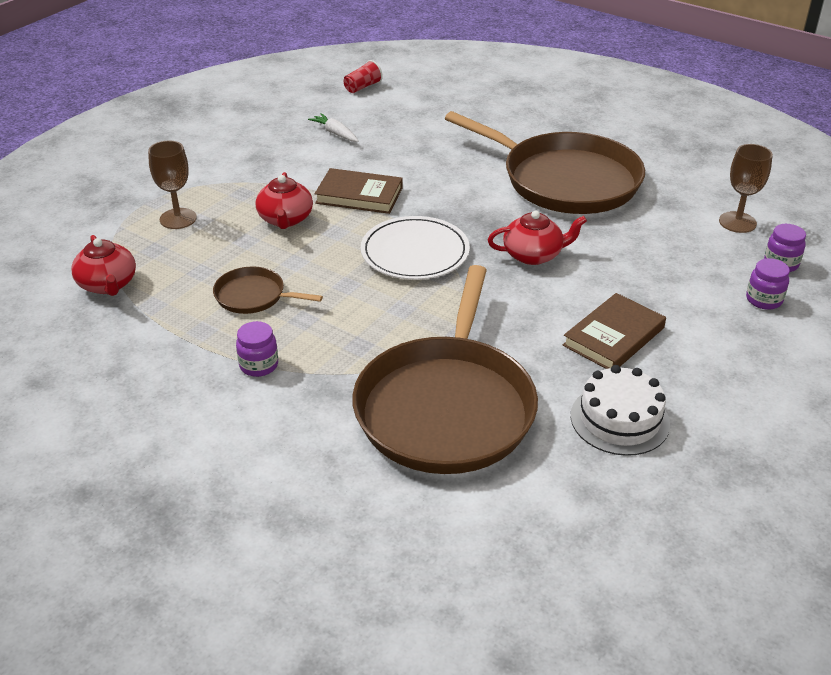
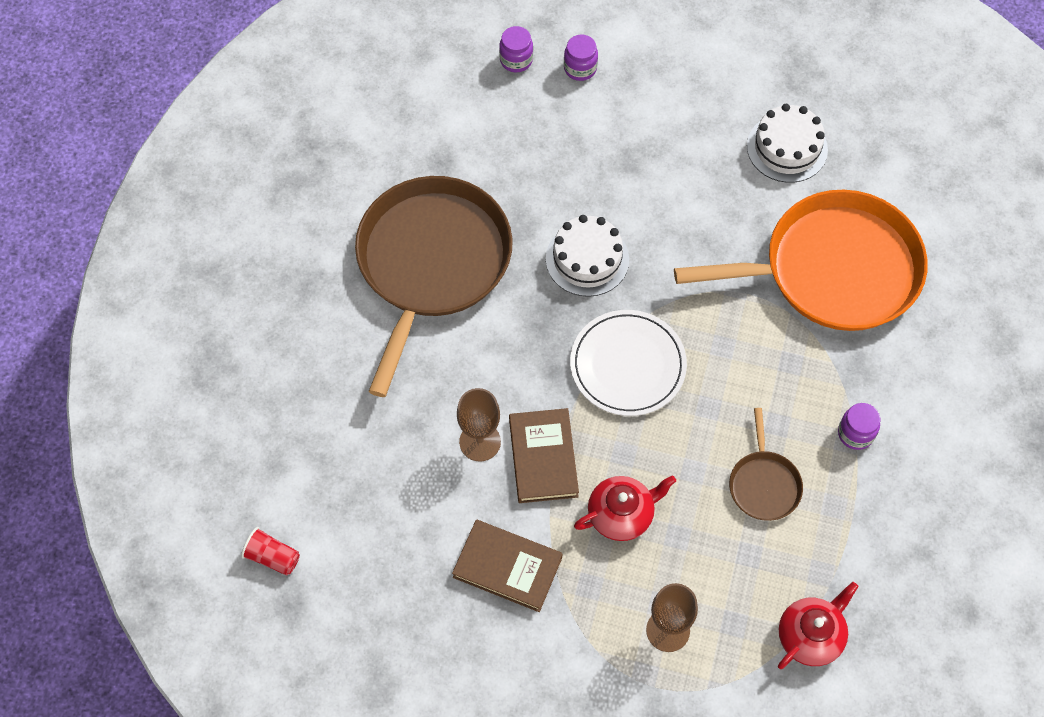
camera: 110 degrees left, 25 degrees up
white carrot [308,113,358,142] -> none
brown pan [352,265,538,474] -> orange pan [674,190,928,331]
red teapot [488,211,587,265] -> white cake [546,215,629,297]
brown book [563,293,666,369] -> brown book moved to [452,520,563,612]
brown goblet [719,144,773,233] -> brown goblet moved to [457,388,501,461]

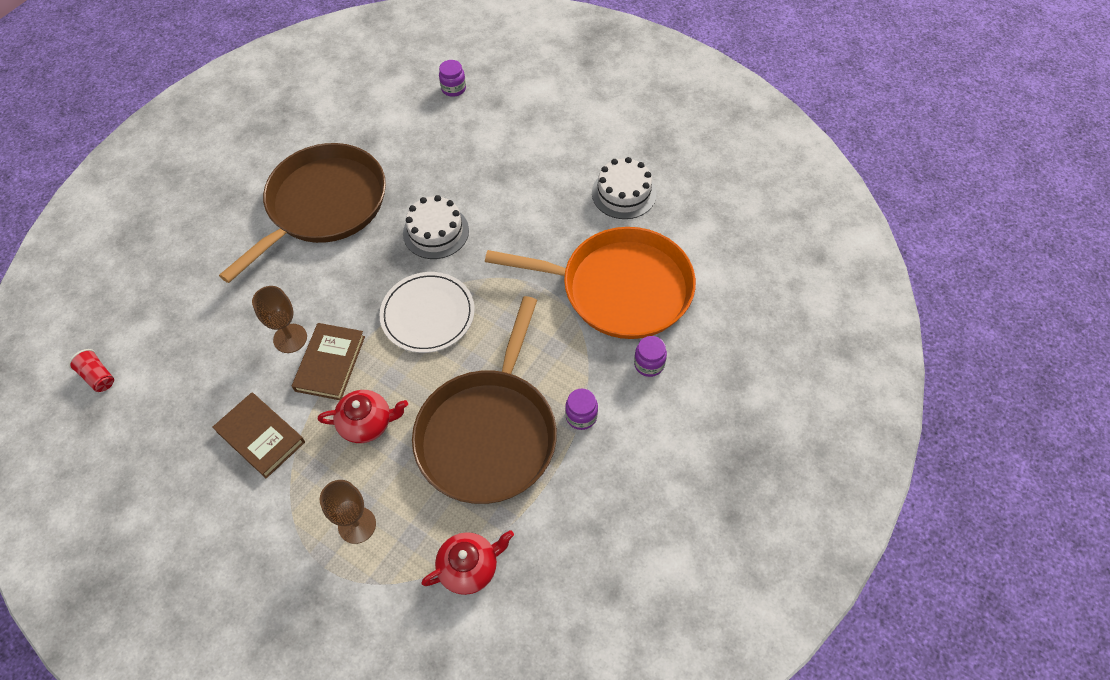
camera: 20 degrees right, 5 degrees down
purple jar [564,34,598,81] -> purple jar moved to [634,336,667,377]
brown pan [729,408,803,521] -> brown pan [412,296,557,504], size x2.27

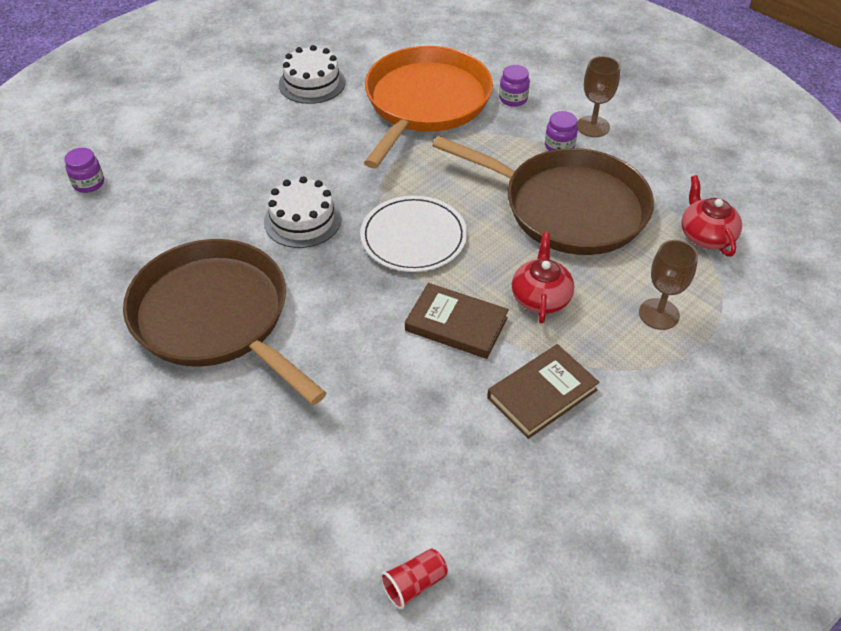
camera: 80 degrees left, 10 degrees down
brown goblet [252,286,307,353] -> brown goblet moved to [577,56,620,137]

